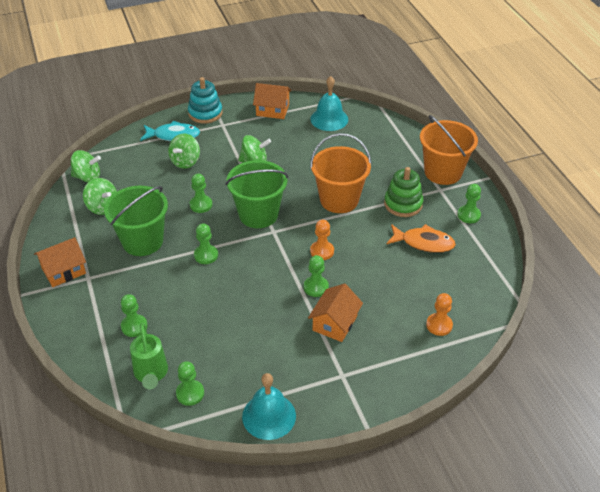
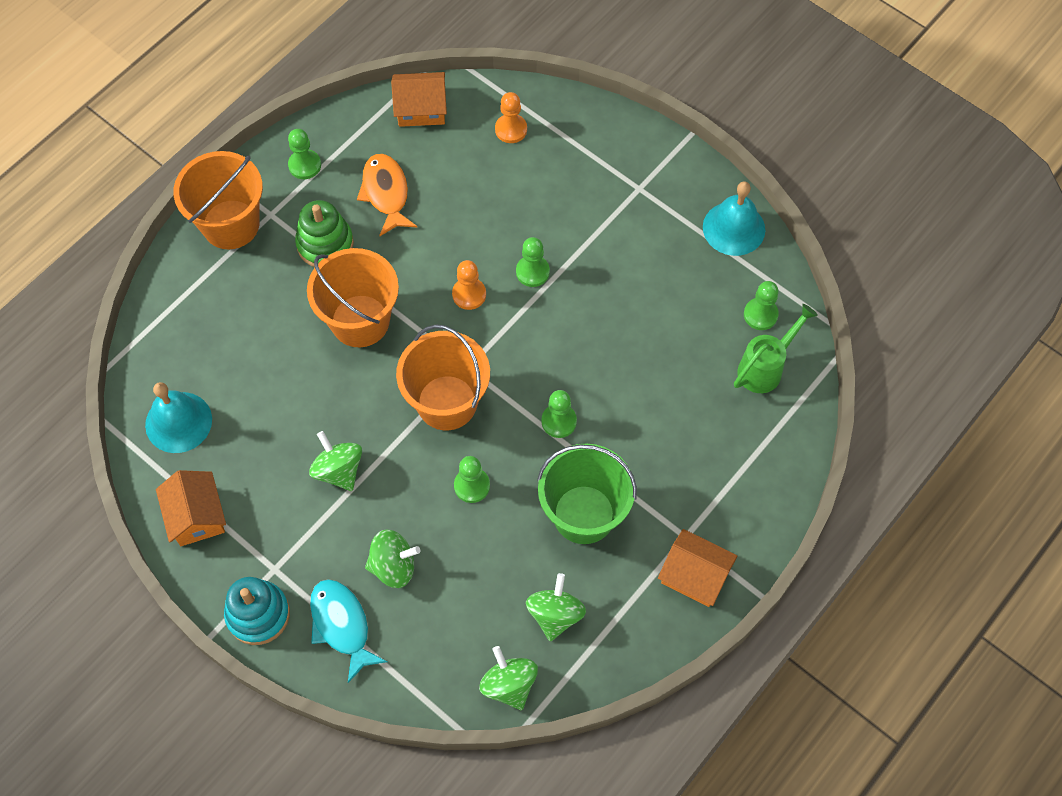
camera: 120 degrees left, 20 degrees up
green pawn [121,294,148,337] -> none
green bucket [226,160,288,228] -> orange bucket [396,324,490,430]
orange house [308,283,363,342] -> orange house moved to [391,72,447,127]

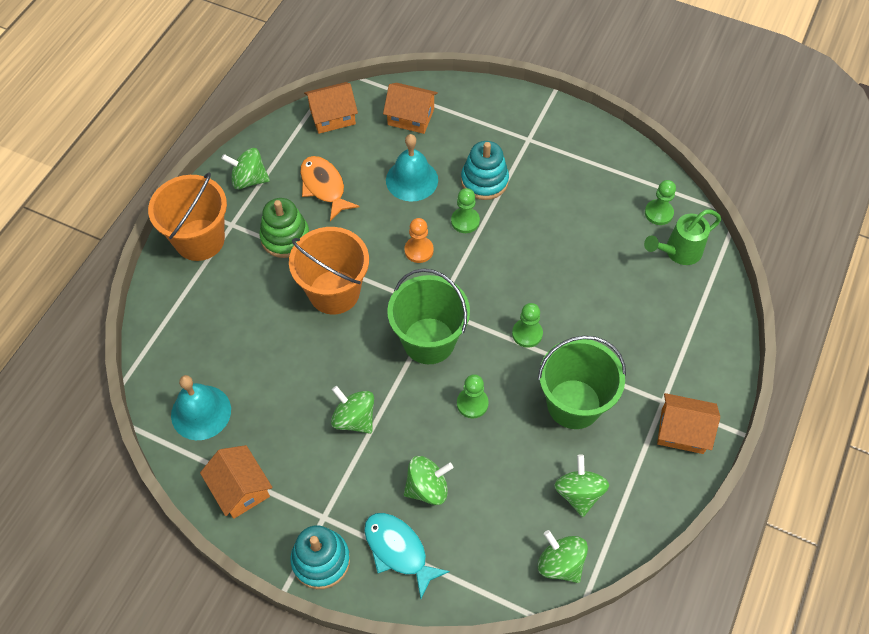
camera: 15 degrees left, 5 degrees down
green pawn [288,129,321,179] -> green spinning top [221,148,270,189]
orange bucket [396,324,490,430] -> green bucket [387,268,470,364]
orange pawn [495,92,527,143] -> orange house [383,83,438,134]
turquoise bell [703,181,765,256] -> turquoise bell moved to [386,134,438,202]
green watering can [734,304,818,393] -> green watering can turned 150 degrees counterclockwise [644,209,721,265]
none -> turquoise stacking toy [461,141,509,200]

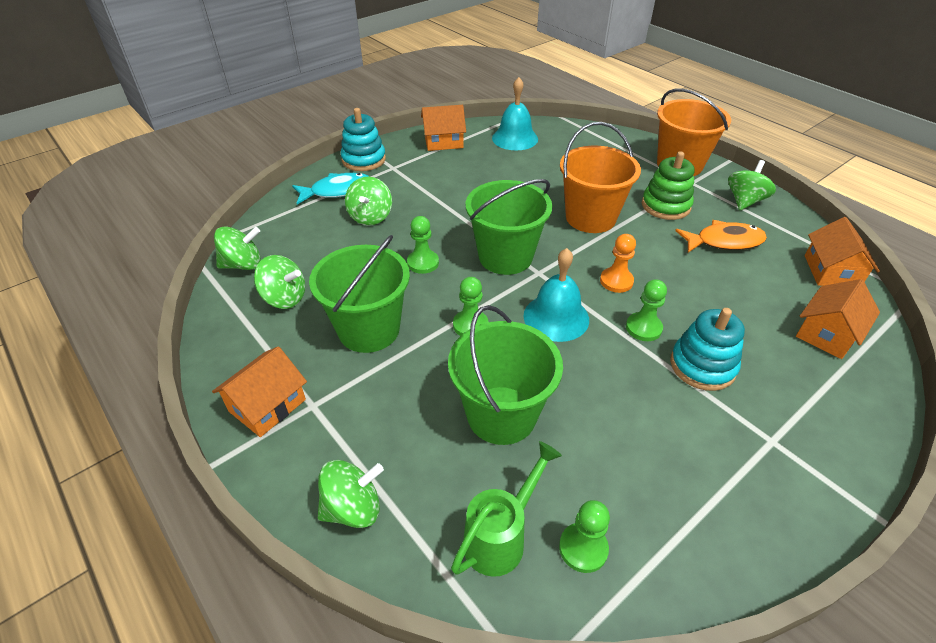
camera: 115 degrees right, 15 degrees down
green spinning top [331,386,374,434] -> green spinning top moved to [318,460,384,528]
turquoise bell [386,134,438,202] -> turquoise bell moved to [524,248,589,342]
green watering can [644,209,721,265] -> green watering can turned 45 degrees clockwise [451,441,562,577]
none -> green bucket [448,305,563,445]

